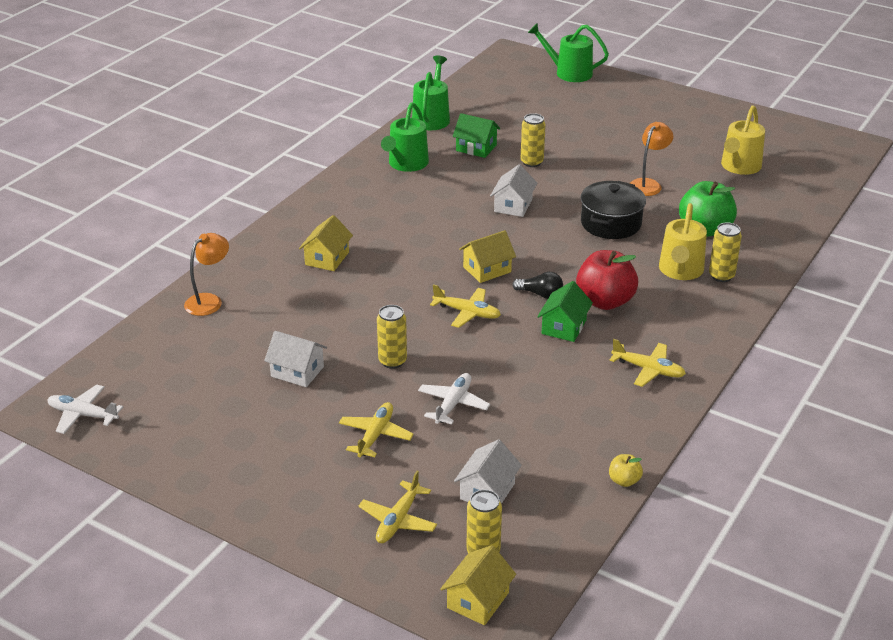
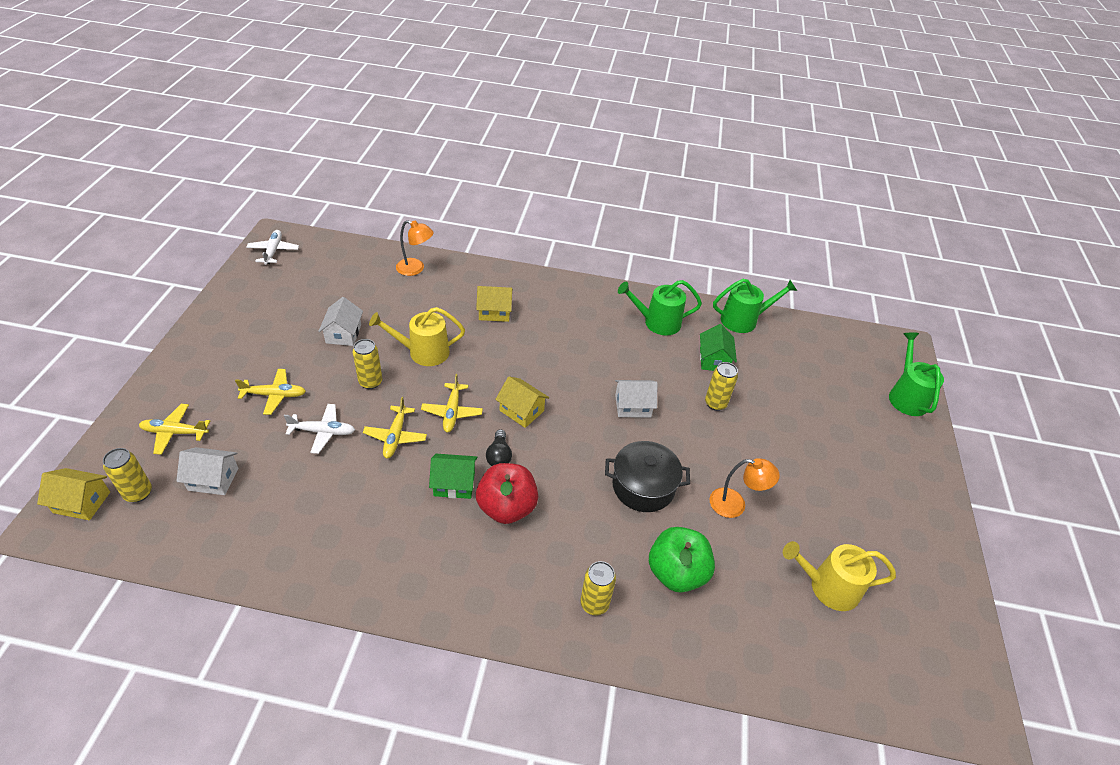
camera: 65 degrees right, 10 degrees up
yellow apple [609,454,643,487] -> none
yellow plane [610,339,686,387] -> yellow plane moved to [363,397,427,458]
yellow watering can [659,203,707,280] -> yellow watering can moved to [369,307,465,366]

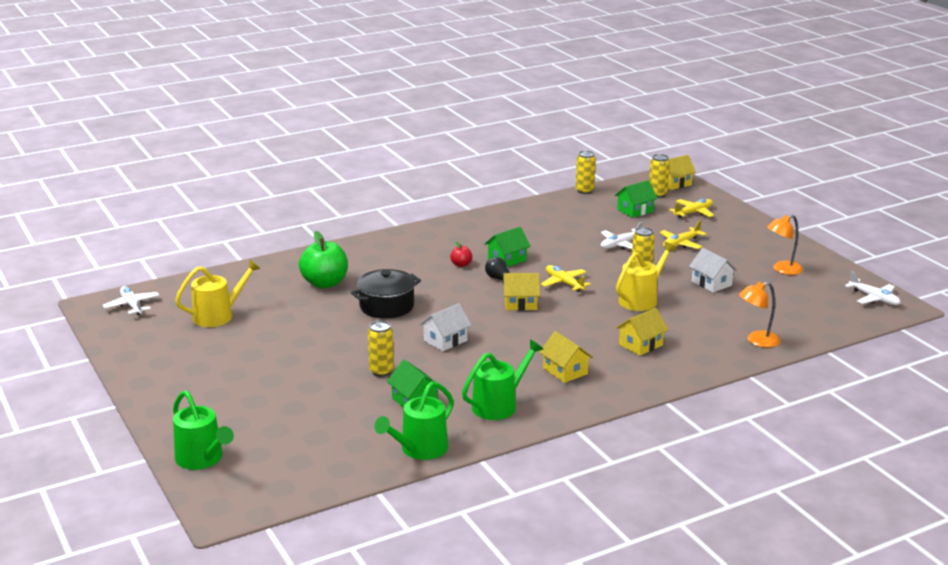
camera: 145 degrees right, 20 degrees down
white house [176,447,239,495] -> green house [615,180,658,218]
yellow plane [363,397,427,458] -> none
red apple [476,463,538,524] -> red apple [450,242,472,267], size x0.46
yellow can [580,561,616,615] -> yellow can moved to [576,151,596,194]
orange lamp [710,458,780,518] -> orange lamp moved to [767,215,803,275]
none -> white plane [103,286,159,315]
none -> yellow house [539,331,593,383]

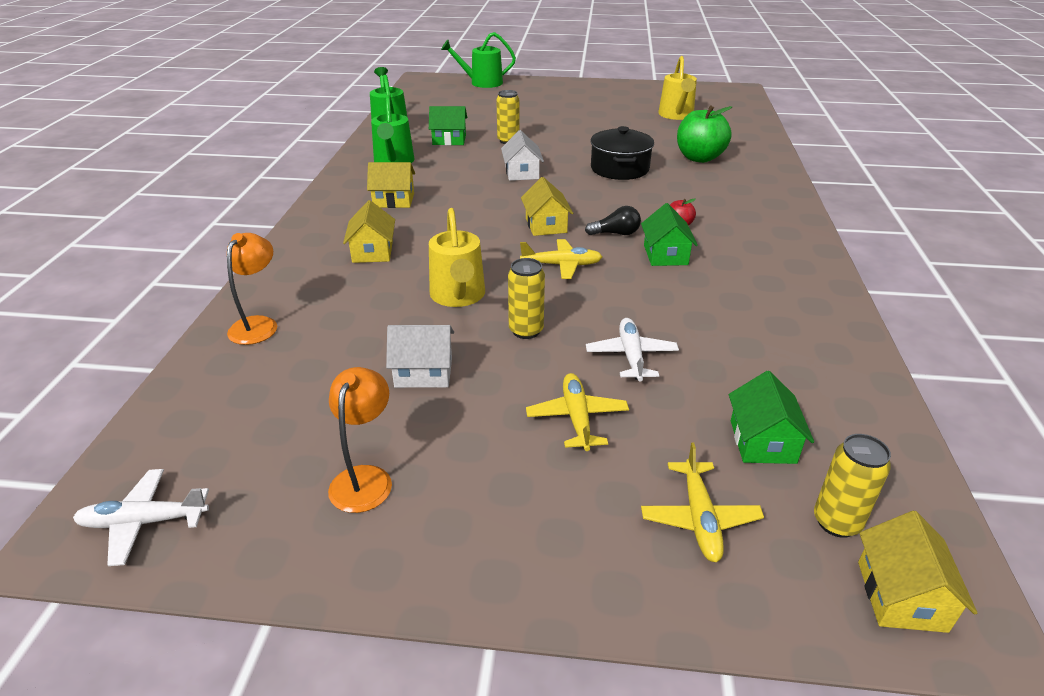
camera: 125 degrees right, 10 degrees up
white plane [103,286,159,315] -> none
yellow house [503,273,540,310] -> yellow house turned 45 degrees counterclockwise [521,177,573,236]
yellow can [576,151,596,194] -> none

